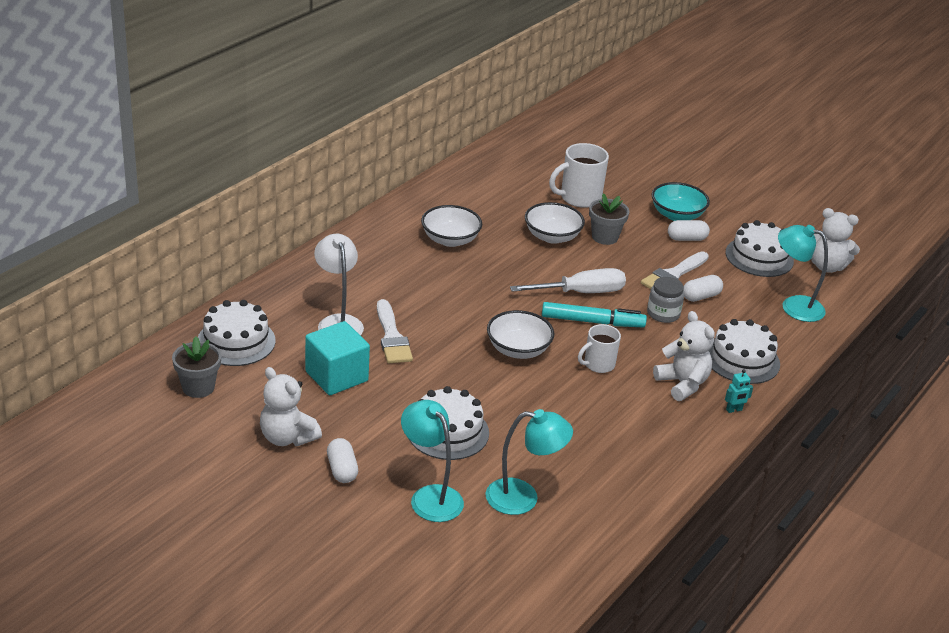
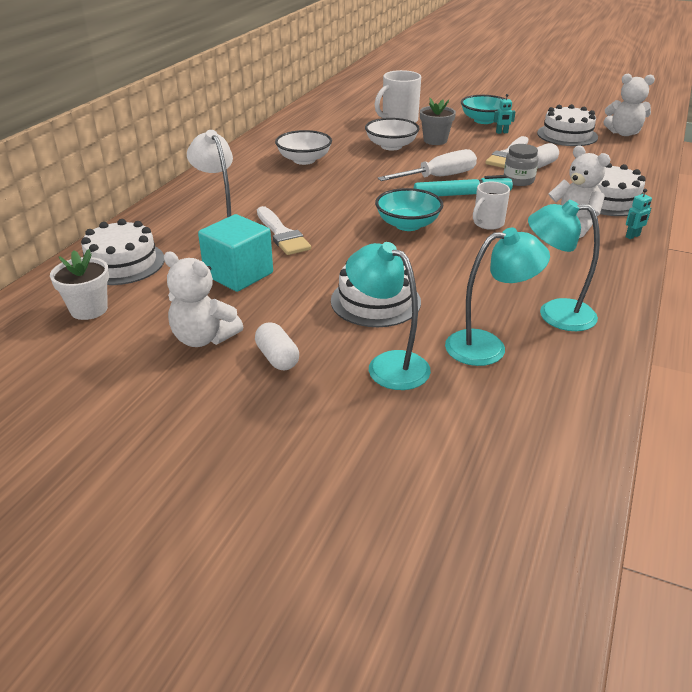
camera: 10 degrees left, 0 degrees up
grey flower pot [172,337,221,398] -> white flower pot [50,249,109,320]
white bowl [487,310,554,359] -> turquoise bowl [375,188,444,231]
white capsule [668,220,710,241] -> turquoise robot [494,94,516,134]
turquoise lamp [778,225,828,322] -> turquoise lamp moved to [528,200,600,331]

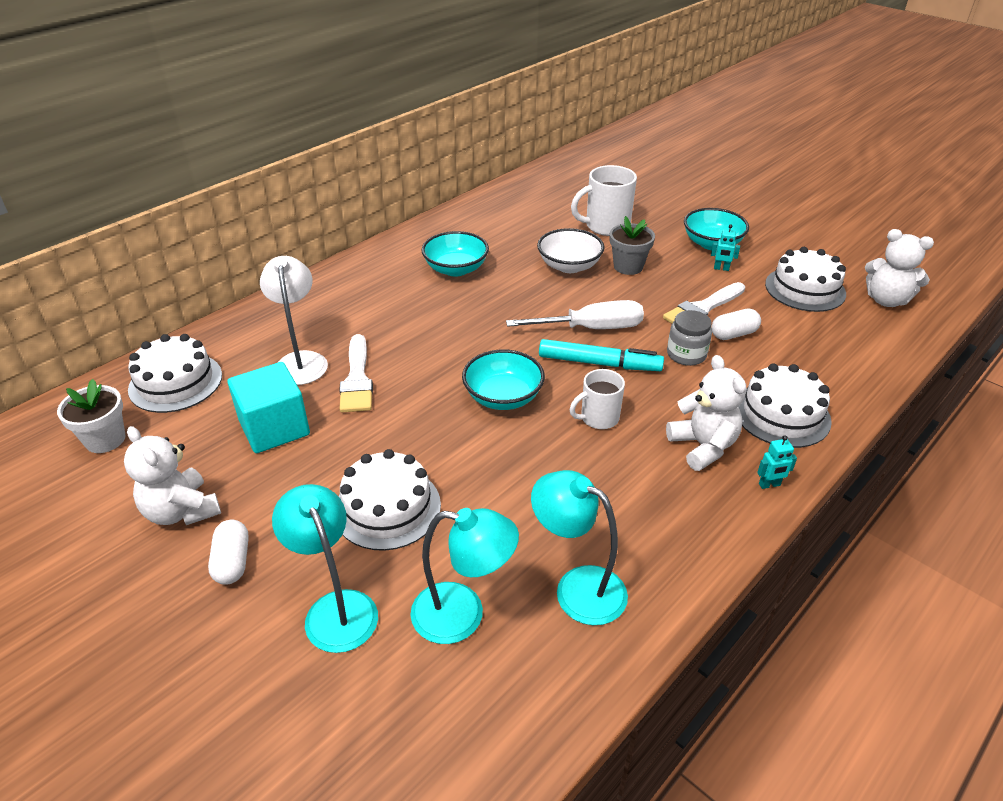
camera: 20 degrees right, 5 degrees up
white bowl [275,130,332,165] -> turquoise bowl [422,231,489,276]

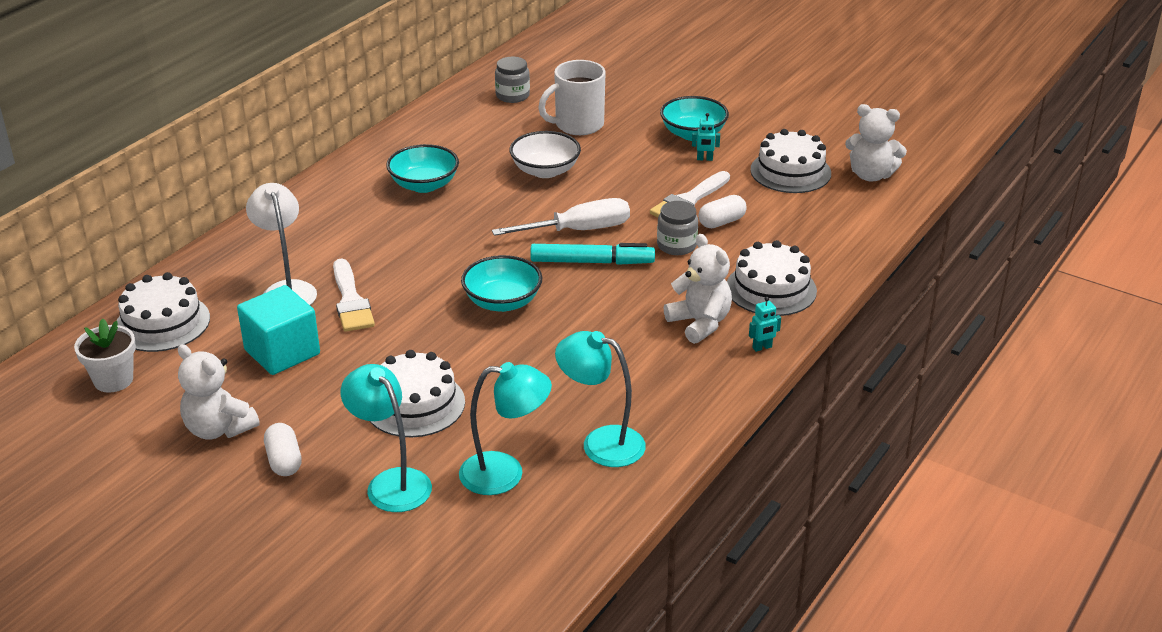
camera: 10 degrees left, 5 degrees down
white mug [570,369,625,429] -> none
grey flower pot [610,216,655,275] -> none
none -> grey jar [495,57,530,103]

